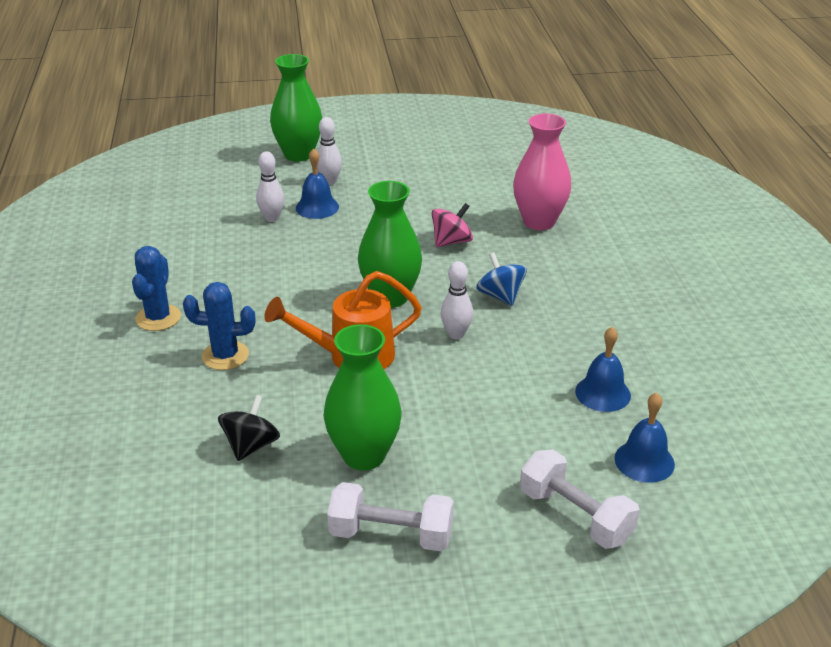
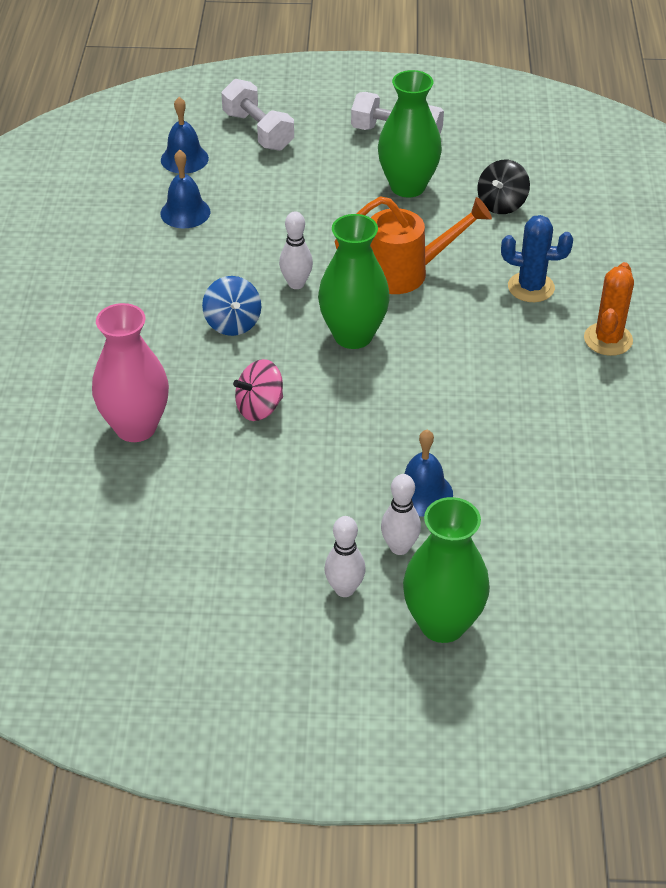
camera: 170 degrees left, 10 degrees up
blue cactus [132,246,181,331] -> orange cactus [584,262,634,356]
white bowling pin [256,151,284,222] -> white bowling pin moved to [324,516,366,597]

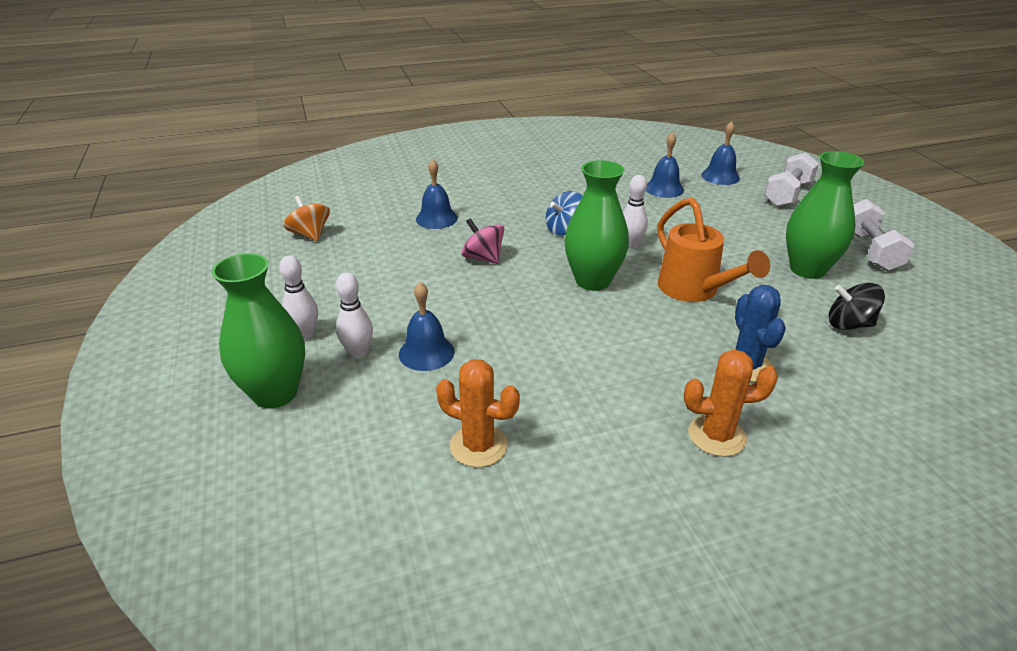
camera: 70 degrees right, 10 degrees down
pink vase [92,303,169,442] -> blue bell [416,159,458,229]
none -> orange spinning top [283,195,330,241]
none -> orange cactus [436,359,520,467]

